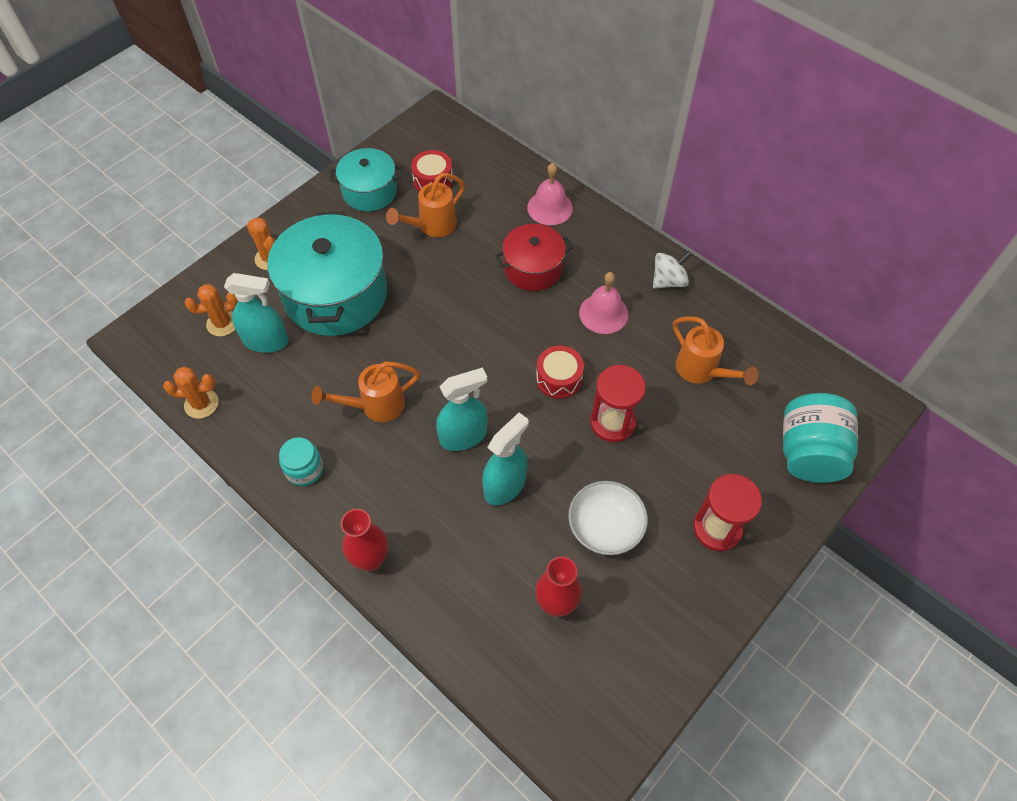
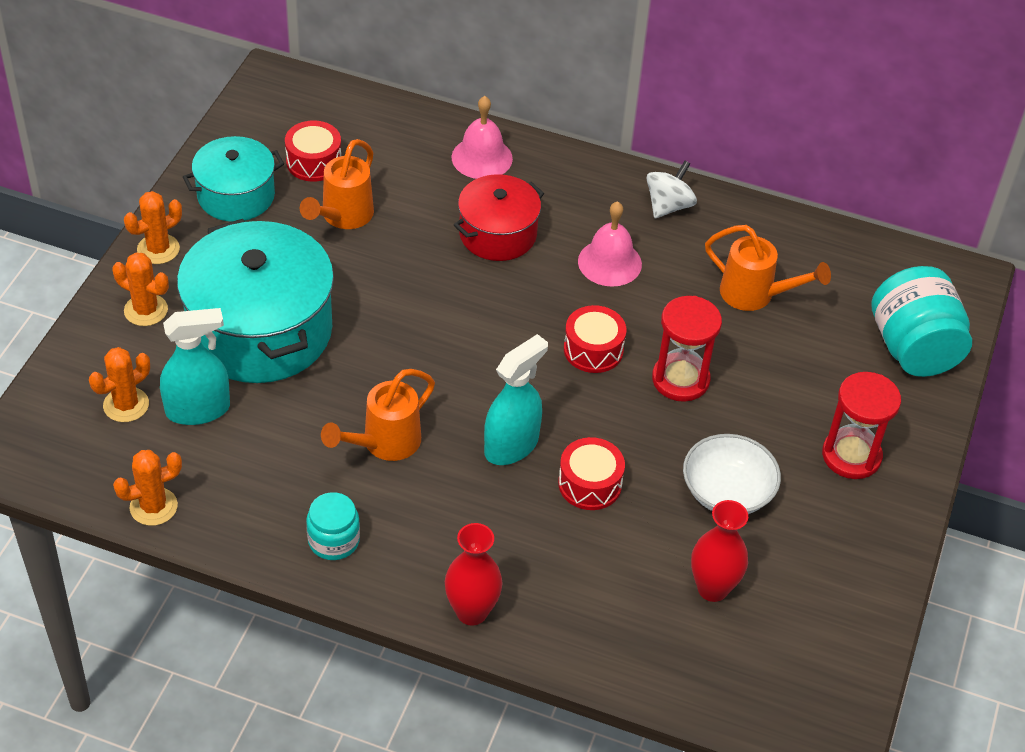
camera: 25 degrees left, 10 degrees down
turquoise spray bottle [482,412,529,505] -> red drum [558,437,625,510]
none -> orange cactus [124,191,182,264]

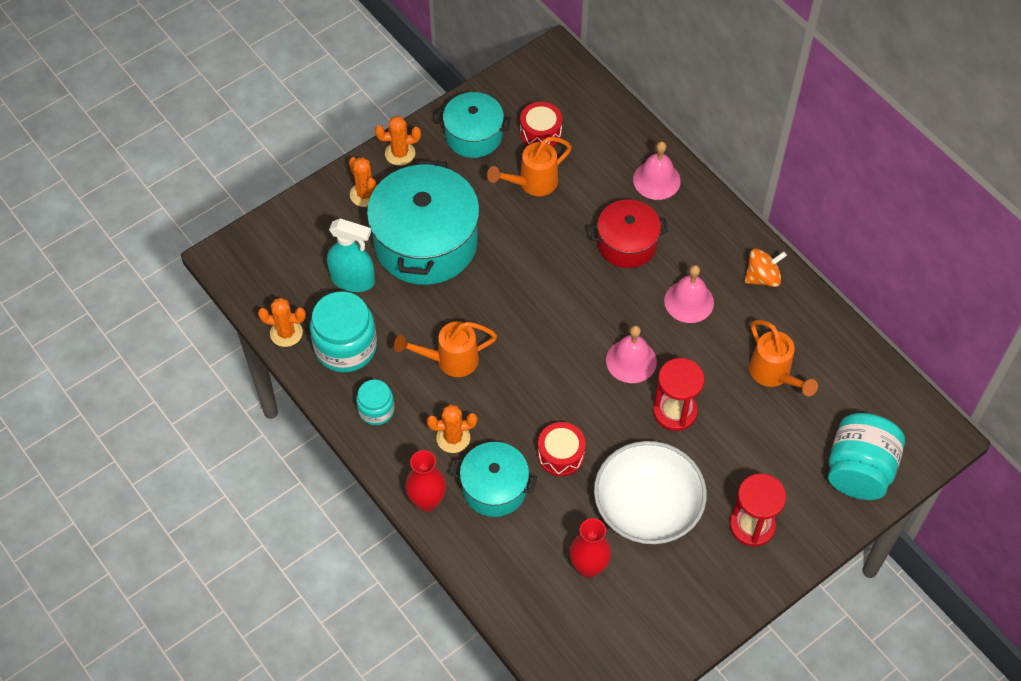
camera: 35 degrees right, 10 degrees up
orange cactus [89,347,150,422] -> orange cactus moved to [427,405,477,453]
turquoise spray bottle [484,334,548,465] -> none
red drum [564,305,626,373] -> pink bell [606,326,657,383]
white spinning top [646,161,697,218] -> orange spinning top [744,249,787,287]
white bowl [683,434,781,514] -> white bowl [594,441,707,544], size x1.52
none -> turquoise jar [310,291,377,373]
none -> turquoise pot [452,442,537,517]

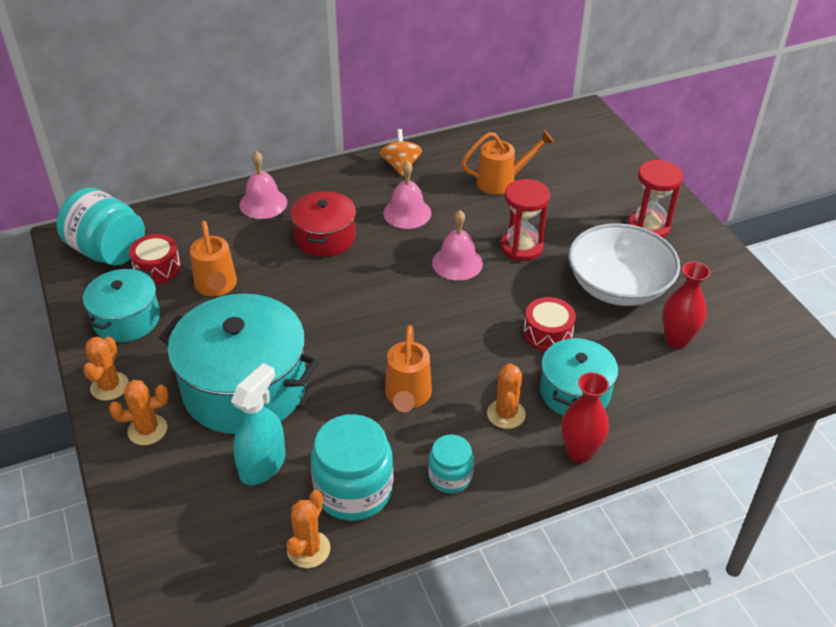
camera: 75 degrees left, 15 degrees down
turquoise jar [828,413,905,500] -> turquoise jar moved to [57,187,145,266]

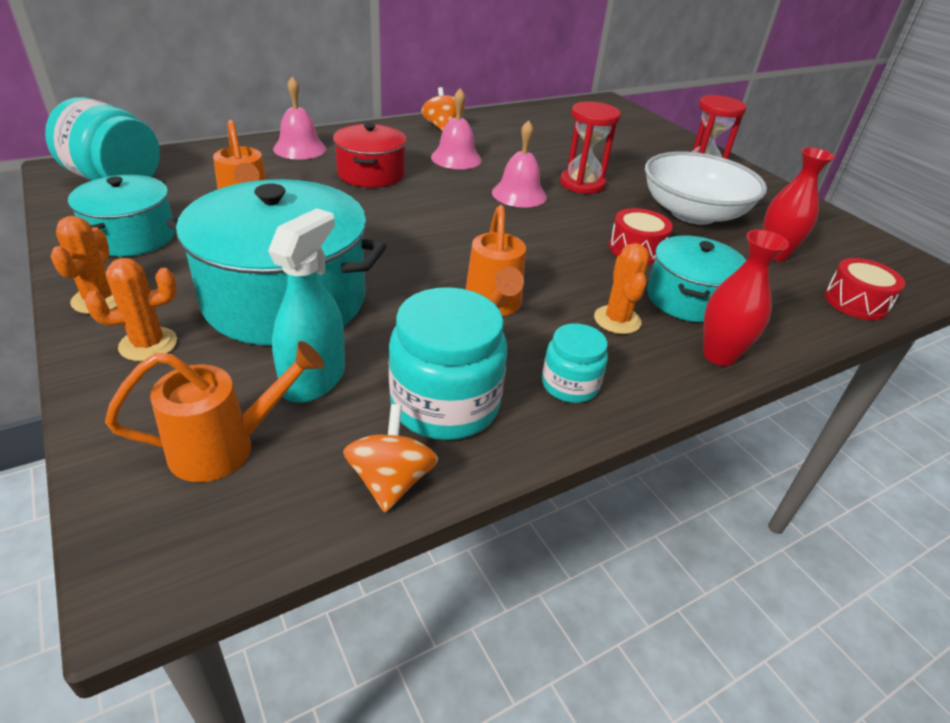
camera: 10 degrees left, 5 degrees down
red drum [129,234,181,284] -> red drum moved to [825,258,905,320]
orange cactus [286,490,330,568] -> orange spinning top [343,404,438,512]
orange watering can [461,130,554,195] -> orange watering can moved to [105,341,324,482]

